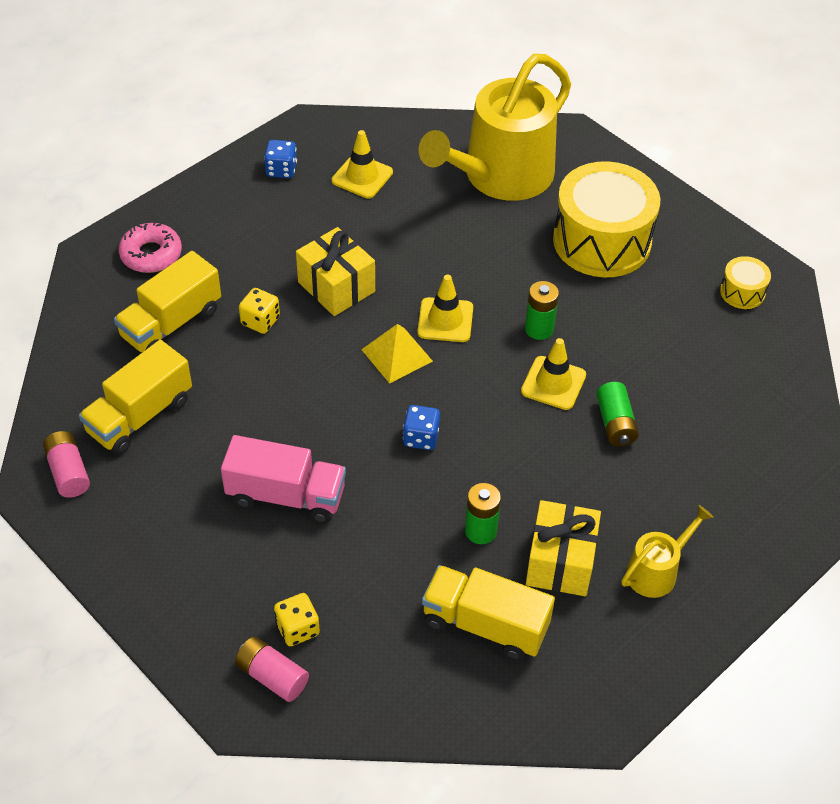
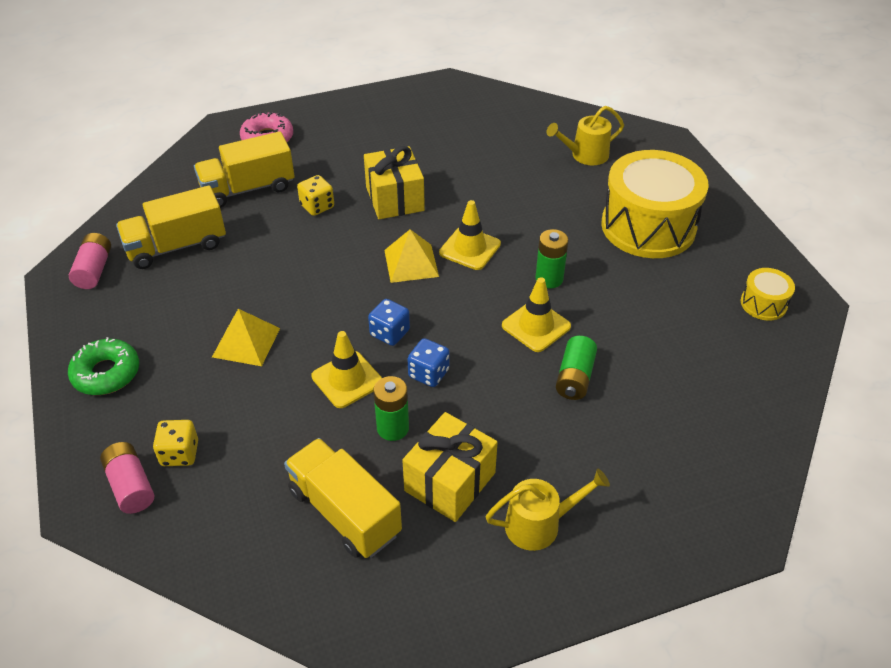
camera: 25 degrees right, 5 degrees down
pink truck [221,435,346,523] -> yellow pyramid [212,309,280,366]
blue dice [264,140,297,178] -> blue dice moved to [408,338,450,387]
yellow traffic cone [332,130,393,198] -> yellow traffic cone moved to [312,331,382,408]
yellow watering can [418,54,571,201] -> yellow watering can [547,106,624,165], size x0.45
none -> green donut [68,337,139,395]

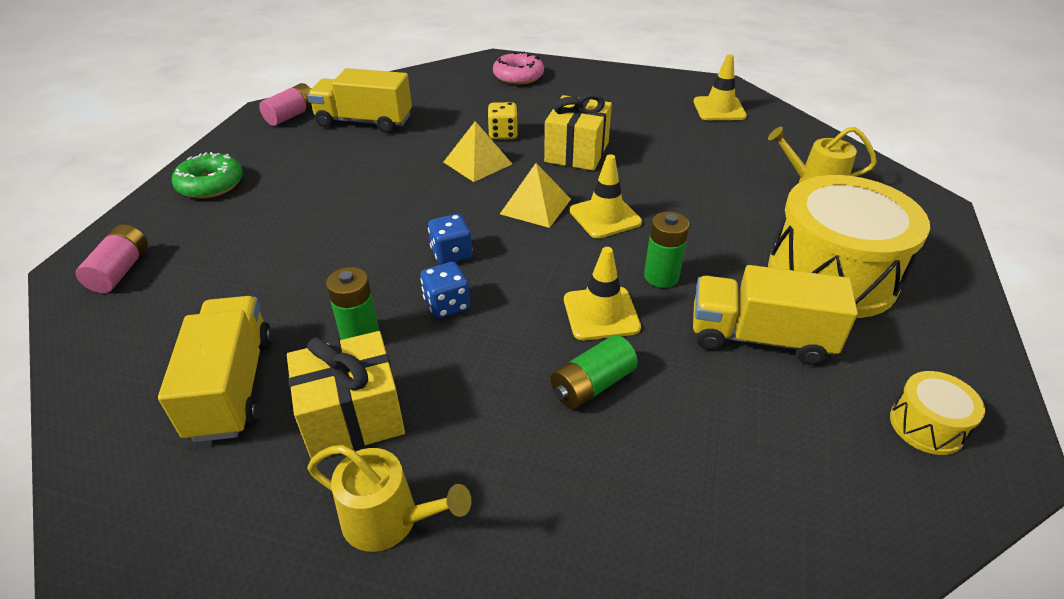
camera: 35 degrees right, 5 degrees down
yellow dice [153,420,198,466] -> none
yellow truck [194,131,295,208] -> yellow truck moved to [693,265,858,365]
yellow pyramid [212,309,280,366] -> yellow pyramid moved to [443,121,512,182]
yellow traffic cone [312,331,382,408] -> yellow traffic cone moved to [693,54,747,120]

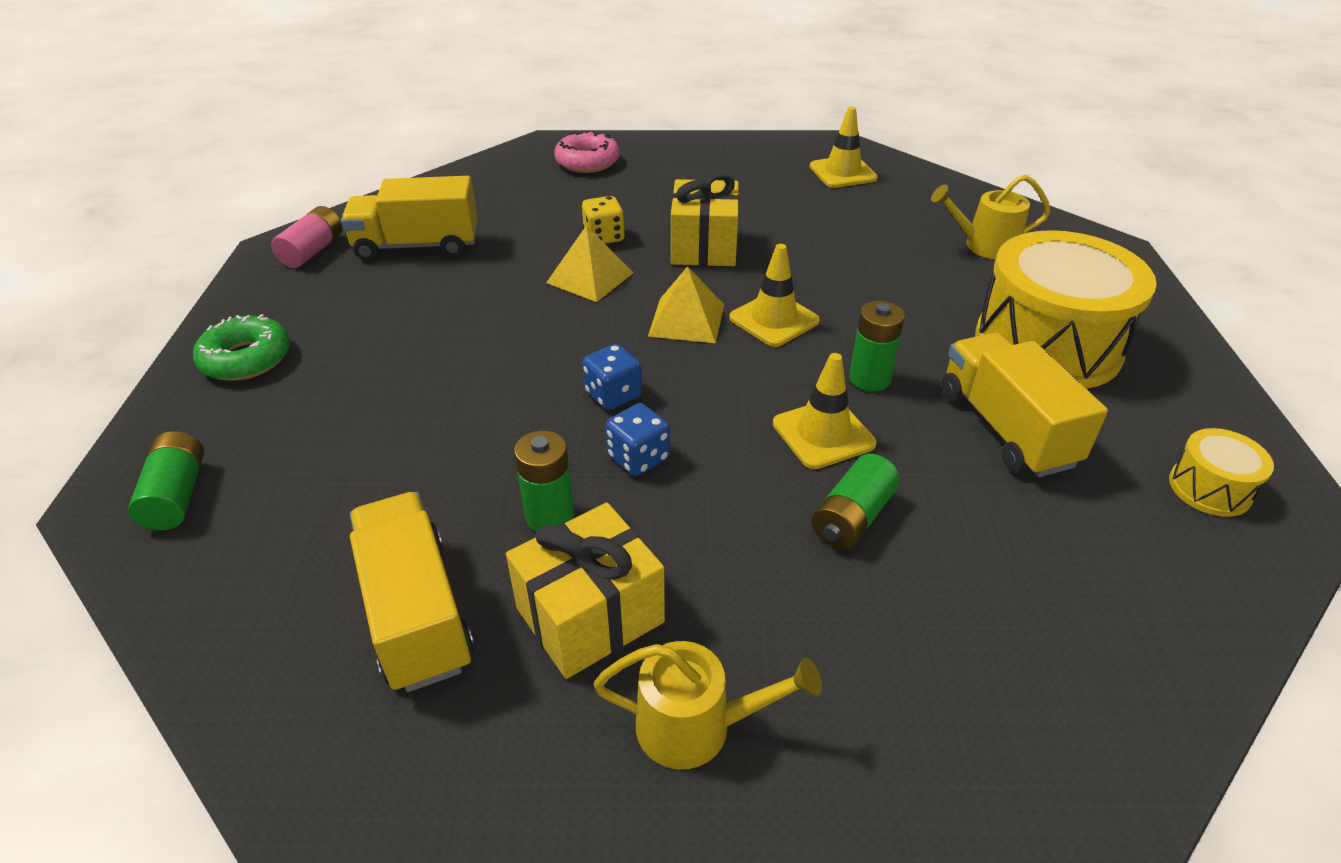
camera: 15 degrees left, 0 degrees up
pink battery [76,224,148,293] -> green battery [128,431,204,530]
yellow truck [693,265,858,365] -> yellow truck turned 75 degrees clockwise [941,333,1108,477]

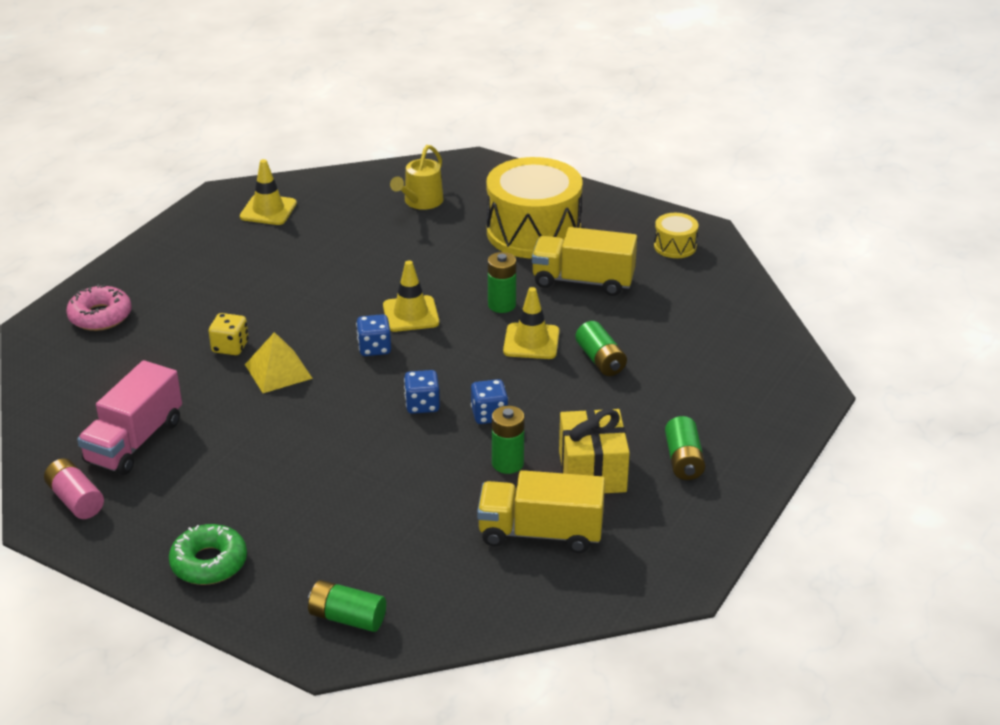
camera: 60 degrees left, 5 degrees down
yellow truck [341,176,478,261] -> pink truck [77,360,182,475]
yellow watering can [594,641,822,769] -> green battery [665,416,705,480]
yellow pyramid [648,266,724,343] -> blue dice [356,314,391,356]
yellow gift [671,173,739,266] -> none

